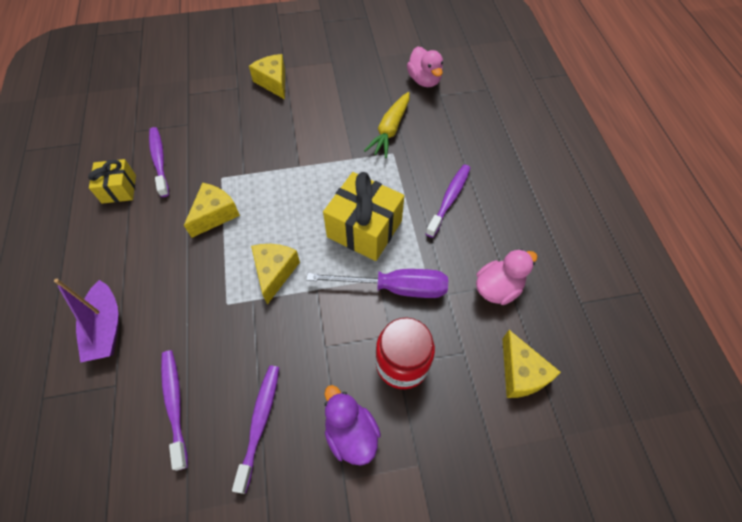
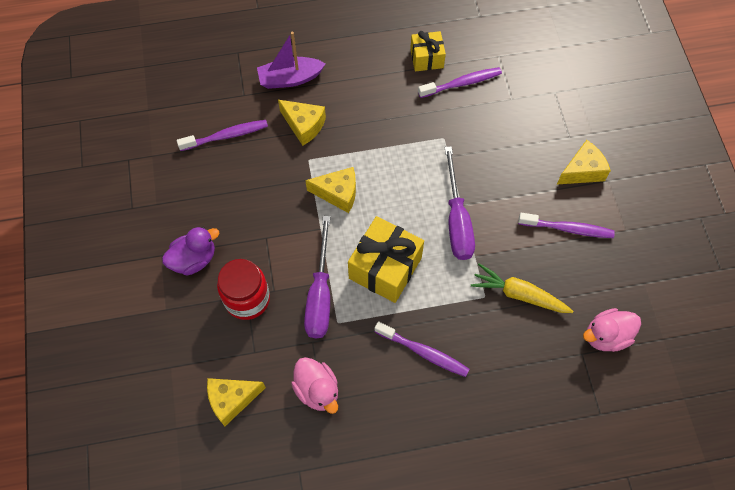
camera: 90 degrees right, 5 degrees up
yellow cheese [184,183,240,238] -> yellow cheese moved to [278,100,326,146]
purple toothbrush [232,365,279,494] -> purple toothbrush moved to [518,213,615,238]
none -> purple screwdriver [444,146,475,260]

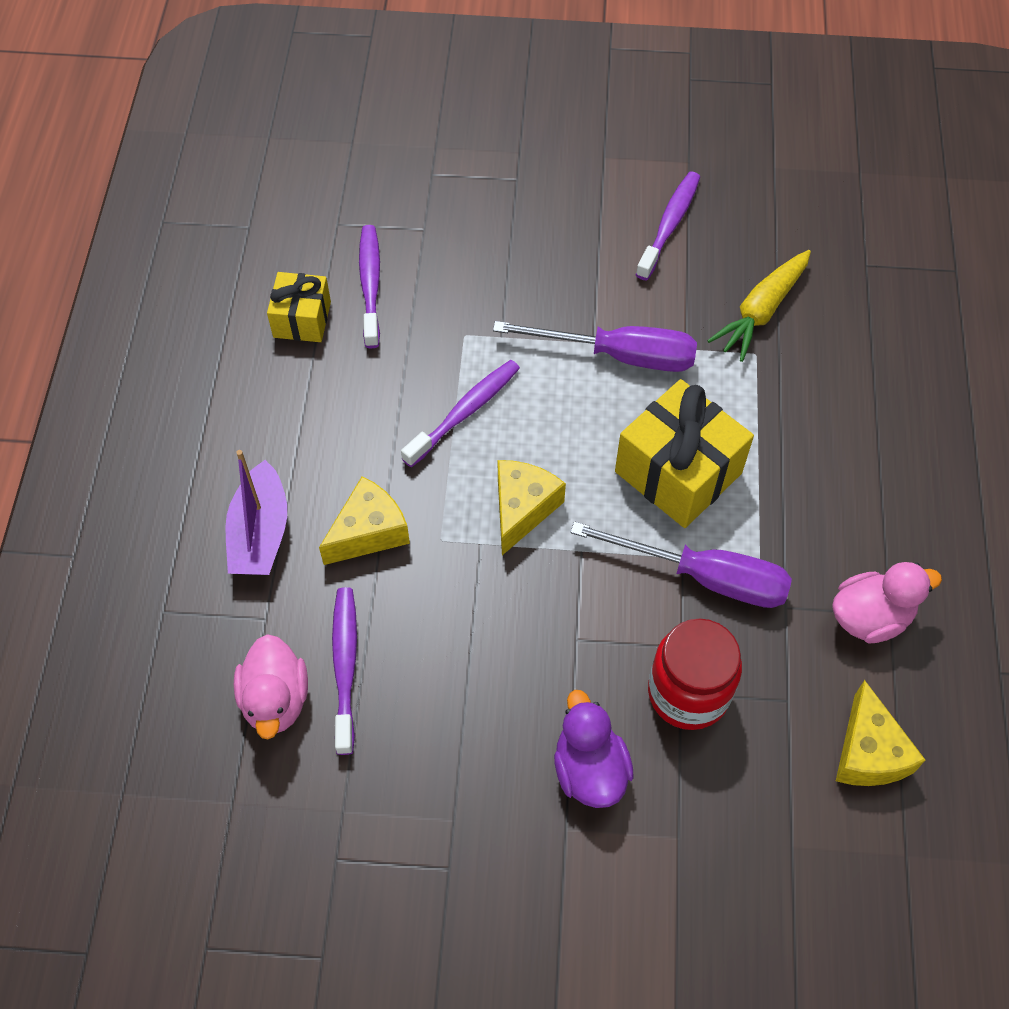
camera: 75 degrees left, 5 degrees down
purple toothbrush [375,321,469,377] -> purple toothbrush moved to [401,360,520,467]
yellow cheese [557,140,611,185] -> none
pink duck [583,308,641,352] -> pink duck moved to [234,634,308,739]

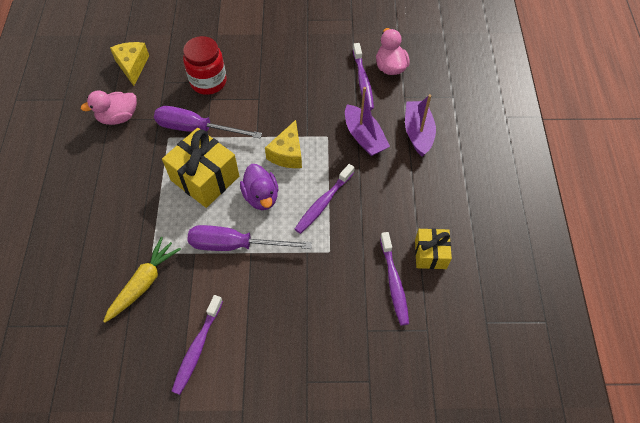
camera: 175 degrees right, 0 degrees up
yellow cheese [319,476,410,565] -> purple boat [345,87,390,156]
purple duck [554,690,634,808] -> purple duck moved to [240,164,278,210]

